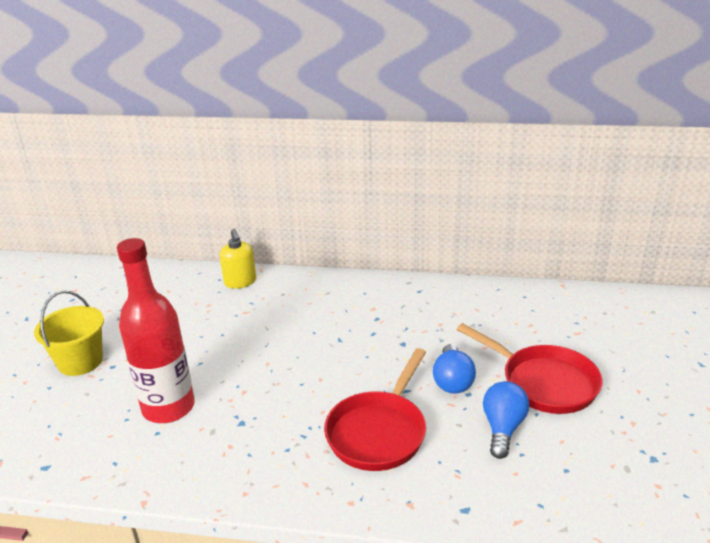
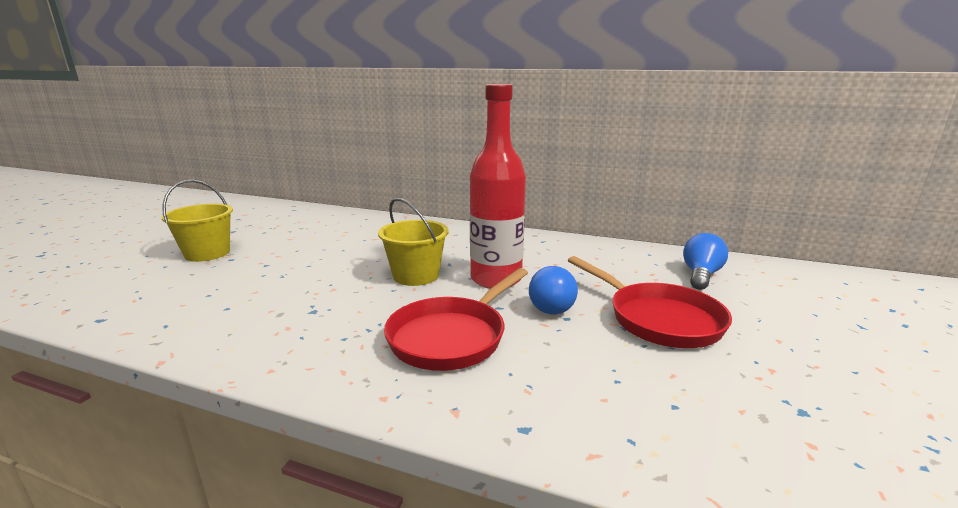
camera: 10 degrees right, 10 degrees down
red bottle [117,238,195,423] -> red bottle moved to [470,84,526,289]
yellow soap dispenser [220,229,256,289] -> none
blue light bulb [483,381,529,459] -> blue light bulb moved to [683,233,728,290]
none -> yellow bucket [378,198,449,286]

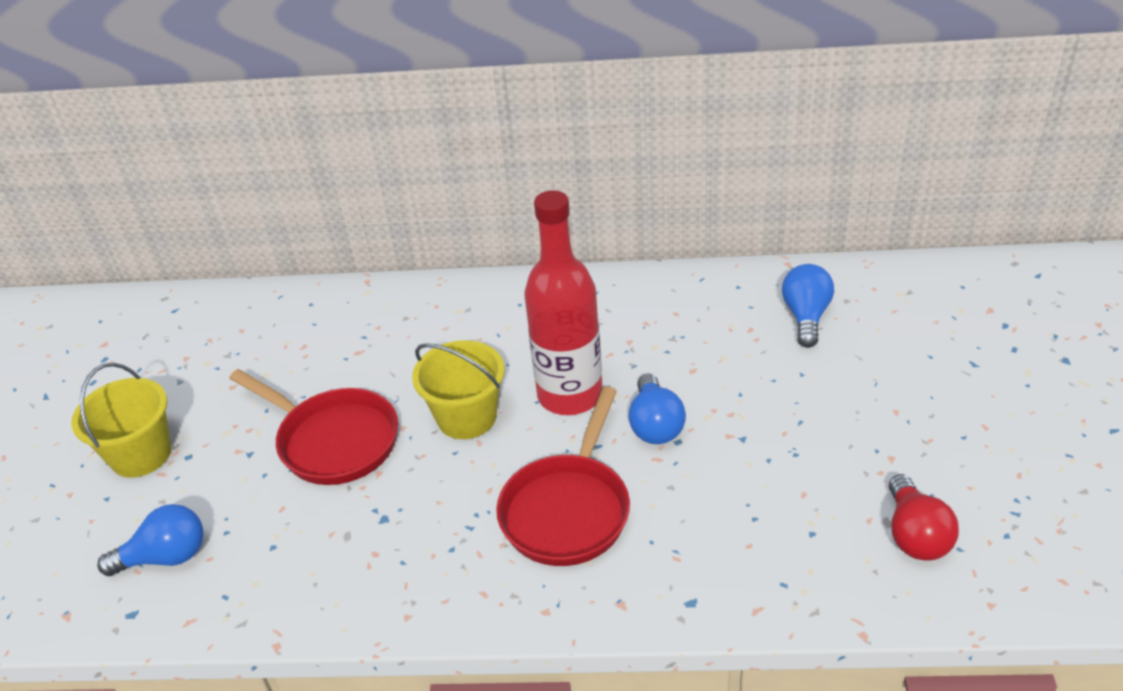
camera: 15 degrees left, 20 degrees up
red pan [568,256,732,348] -> red pan moved to [229,369,398,485]
none -> blue light bulb [97,504,204,576]
none -> red light bulb [889,474,959,561]

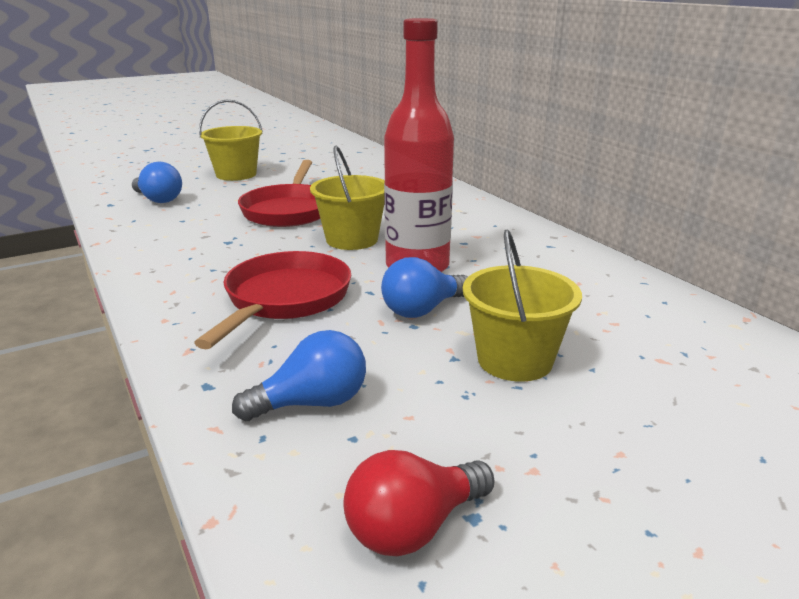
camera: 55 degrees right, 15 degrees down
red pan [496,387,630,566] -> red pan turned 120 degrees clockwise [194,251,351,349]
blue light bulb [782,264,834,348] -> blue light bulb moved to [232,330,366,421]
none -> yellow bucket [463,230,582,382]

